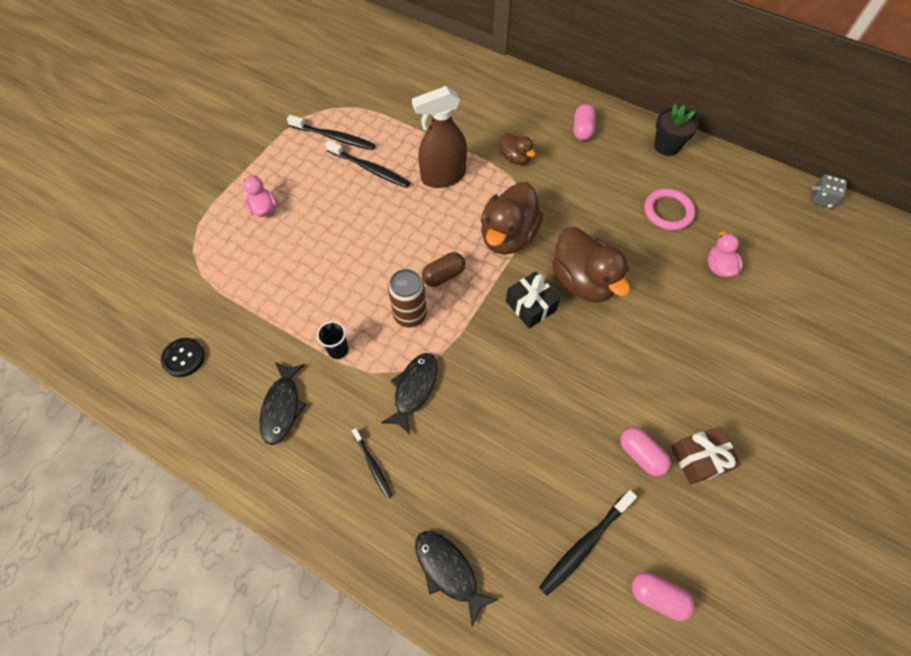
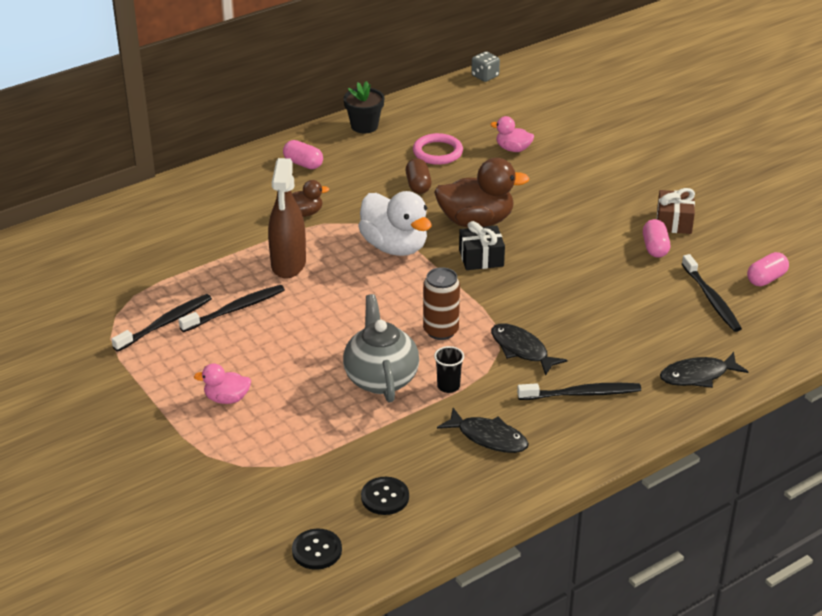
camera: 65 degrees left, 25 degrees down
black toothbrush [352,428,392,498] -> black toothbrush [517,383,641,400], size x1.62
brown capsule [422,252,465,287] -> brown capsule moved to [405,158,432,194]
brown duck [481,182,544,255] -> white duck [358,191,432,256]
pink capsule [620,428,671,476] -> pink capsule turned 75 degrees counterclockwise [643,219,670,258]
none -> black button [292,529,342,570]
none -> grey teapot [343,294,419,402]

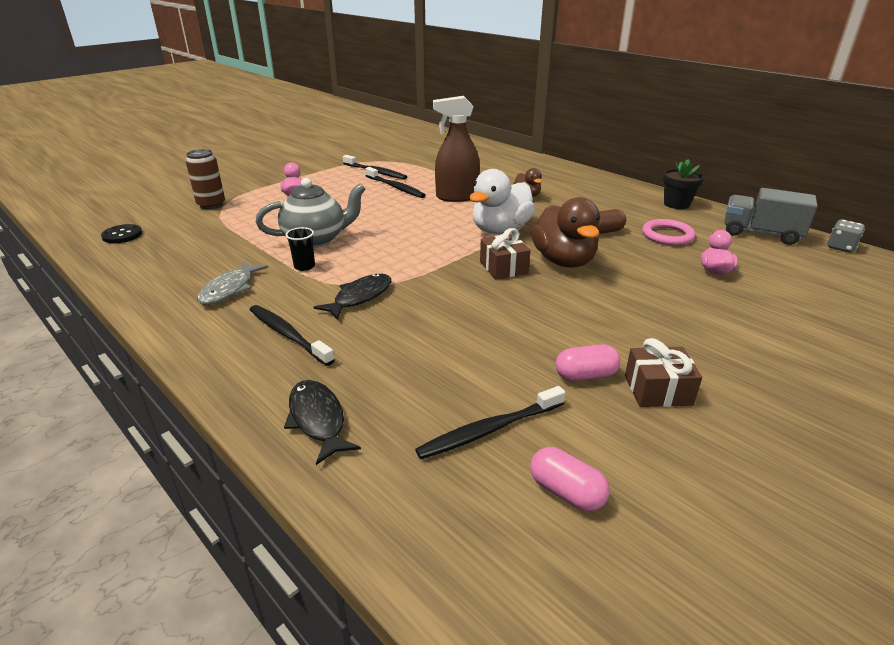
camera: 80 degrees right, 5 degrees down
pink capsule [283,140,323,169] -> none
black button [361,477,409,515] -> none
brown can [423,267,460,340] -> brown can moved to [186,149,225,209]
black fish [437,408,529,453] -> grey fish [197,261,268,305]
black gift [459,221,505,270] -> brown gift [480,228,531,279]
black toothbrush [517,383,641,400] -> black toothbrush turned 150 degrees clockwise [250,305,335,366]
none -> grey truck [724,188,817,245]

